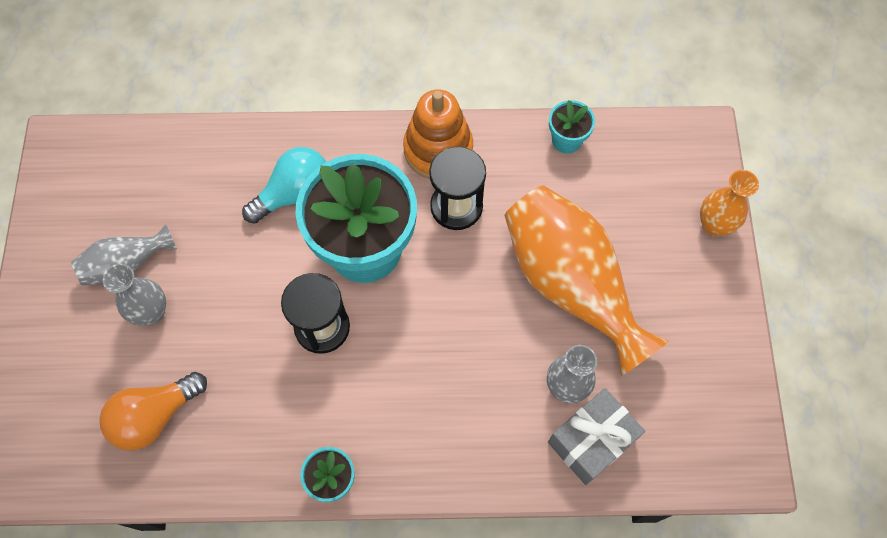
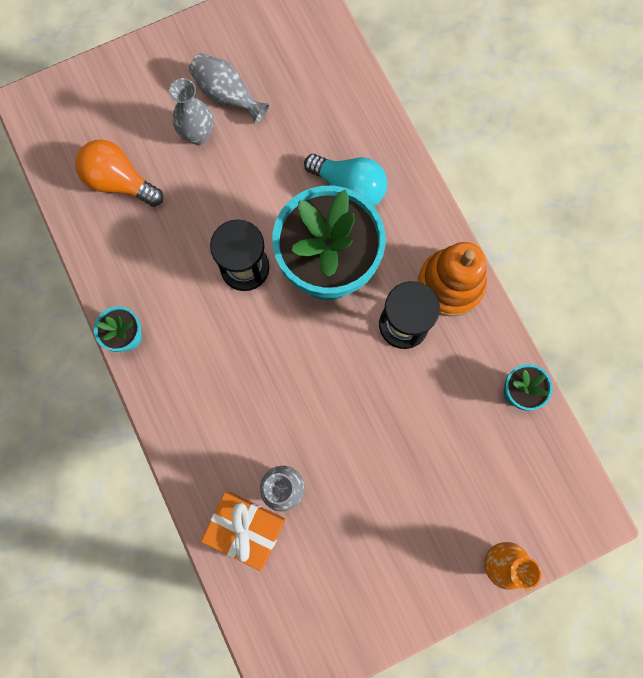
camera: 65 degrees right, 10 degrees up
orange vase [504,185,669,376] -> none
grey gift [548,388,645,485] -> orange gift [201,492,286,571]

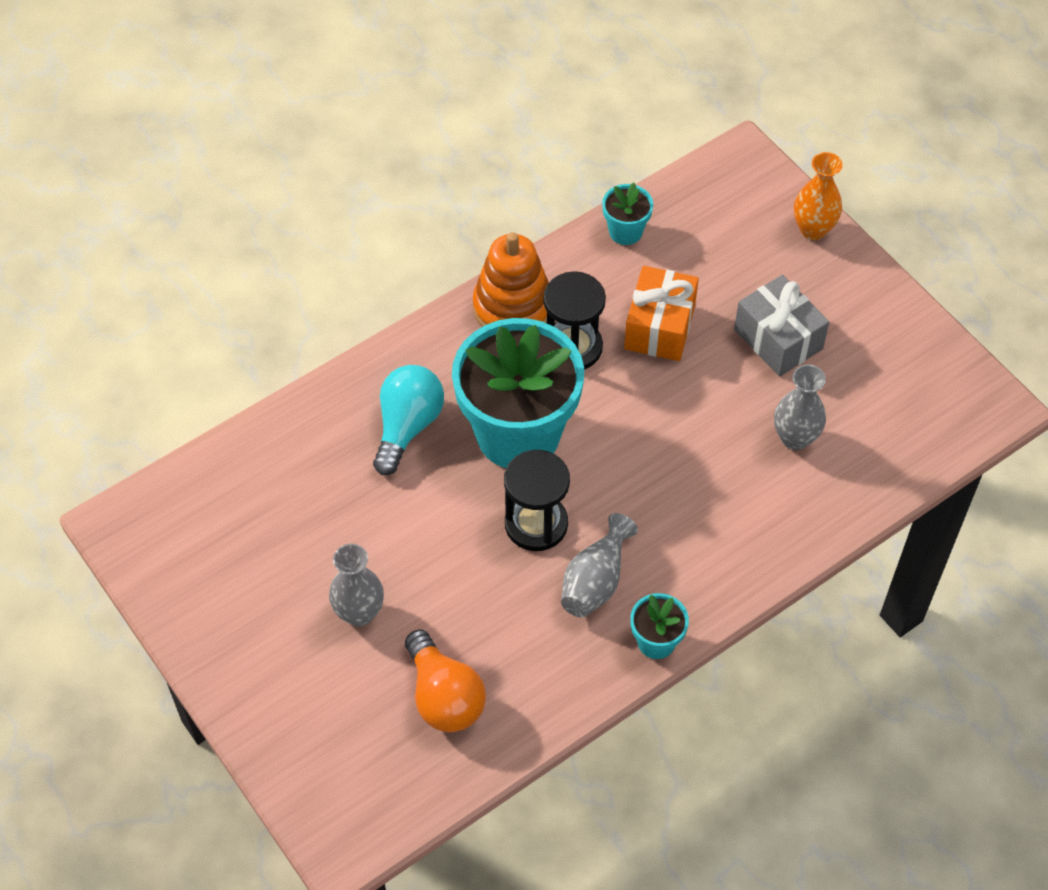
camera: 100 degrees left, 20 degrees down
orange light bulb [75,140,163,207] -> orange light bulb turned 45 degrees counterclockwise [405,630,486,732]
grey vase [189,53,270,124] -> grey vase moved to [561,513,638,617]
orange gift [201,492,286,571] -> orange gift moved to [624,266,699,361]
none -> grey gift [734,275,829,377]

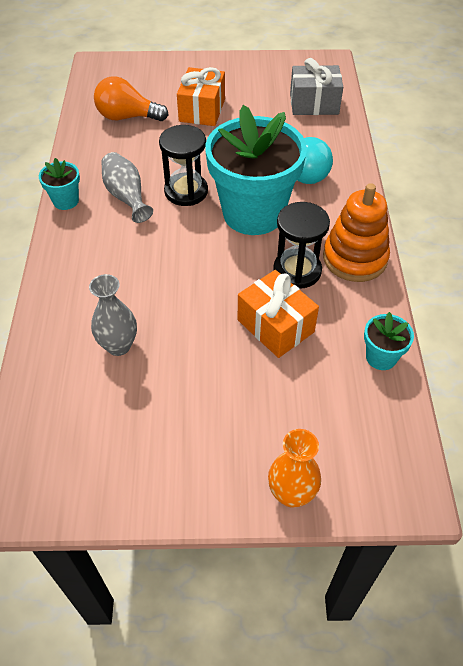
camera: 125 degrees right, 5 degrees down
grey vase [329,543,384,626] -> orange gift [177,67,225,126]
grey gift [734,275,829,377] -> grey gift moved to [290,58,343,115]

